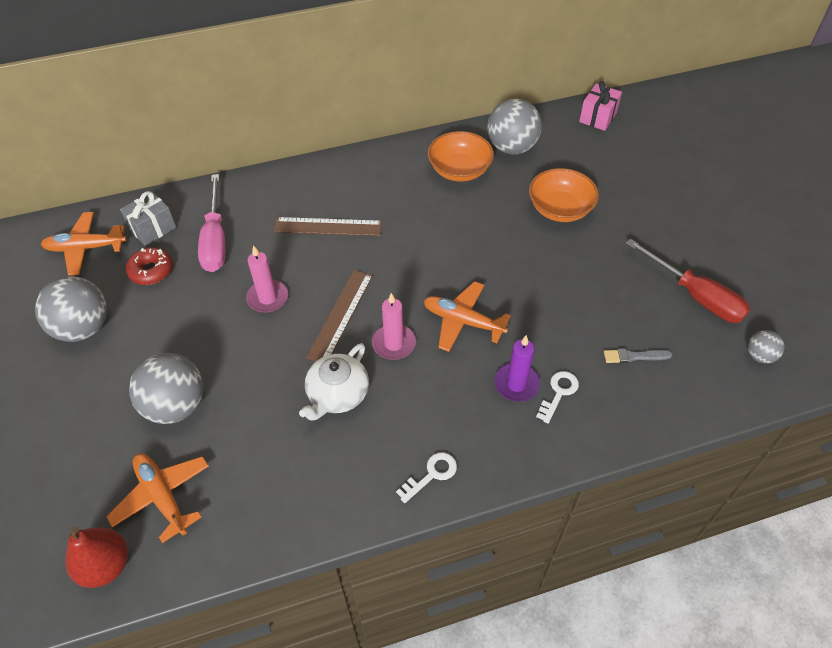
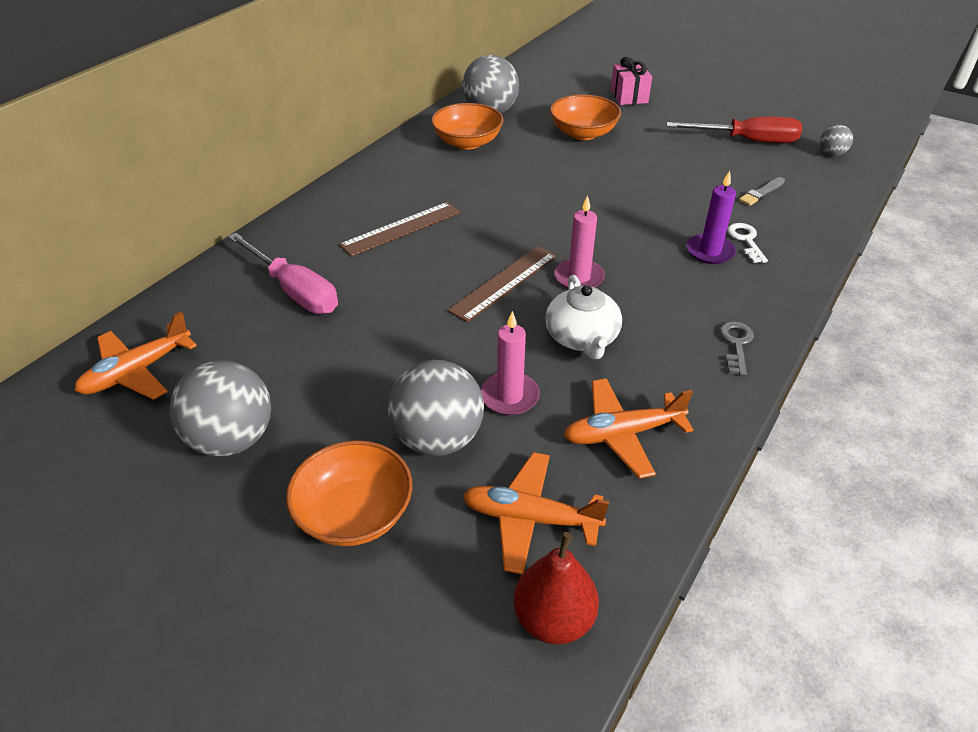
camera: 40 degrees left, 10 degrees down
grey gift [120,191,176,246] -> none
red donut [126,247,173,285] -> none
pink candle [246,245,288,313] -> pink candle moved to [481,311,540,415]
brown ruler [306,270,373,361] -> brown ruler turned 60 degrees clockwise [448,246,557,323]
white key [396,452,457,503] -> grey key [719,321,754,376]
orange plane [424,281,511,352] -> orange plane moved to [563,378,693,479]
pink gift [579,81,622,131] -> pink gift moved to [611,57,652,105]
none -> orange bowl [286,440,412,546]

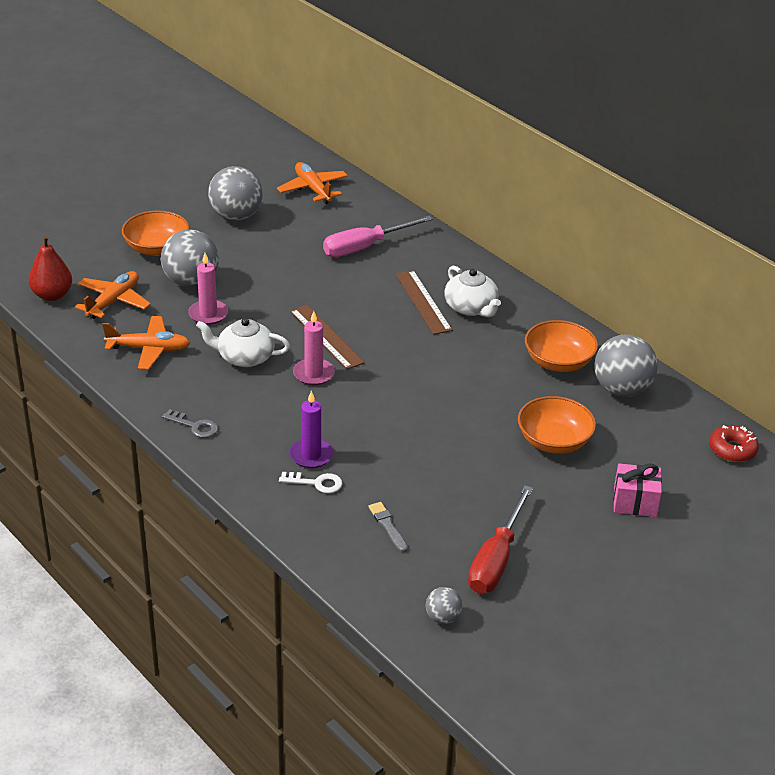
camera: 105 degrees right, 5 degrees down
orange plane [563,378,693,479] -> orange plane turned 90 degrees clockwise [102,316,190,370]
none -> white teapot [444,265,501,317]
none -> red donut [709,425,759,462]

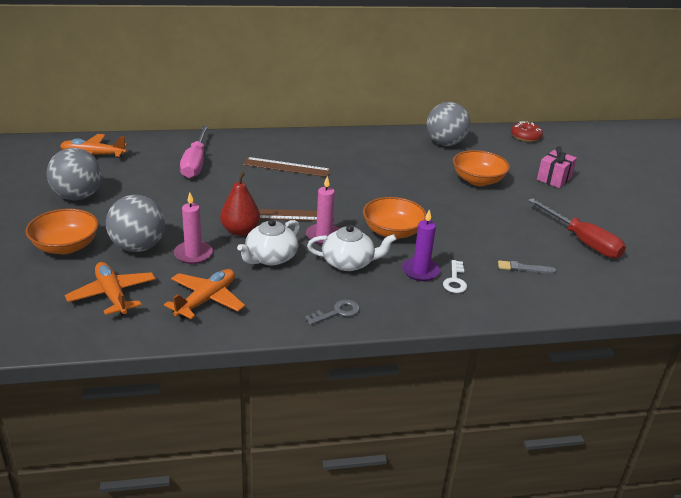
camera: 60 degrees left, 5 degrees down
red pear [28,235,72,301] -> red pear moved to [220,171,260,236]
white key [279,472,342,493] -> white key turned 150 degrees clockwise [443,260,467,293]
grey ball [426,587,463,624] -> none
white teapot [444,265,501,317] -> white teapot moved to [307,225,396,271]
orange bowl [525,320,598,372] -> orange bowl moved to [363,197,427,239]

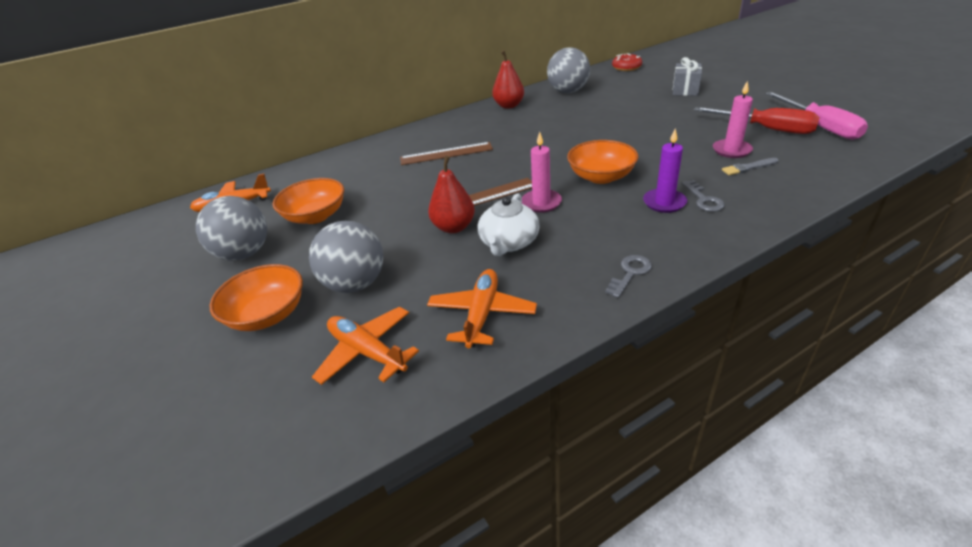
camera: 15 degrees left, 5 degrees up
pink candle [174,192,213,264] -> pink candle moved to [713,81,753,158]
pink screwdriver [180,125,209,179] -> pink screwdriver moved to [765,92,868,140]
white teapot [307,225,396,271] -> none
white key [443,260,467,293] -> grey key [682,180,725,212]
orange bowl [453,150,510,186] -> orange bowl moved to [273,178,344,224]
pink gift [537,146,577,188] -> grey gift [673,57,702,96]
none -> red pear [492,50,524,109]

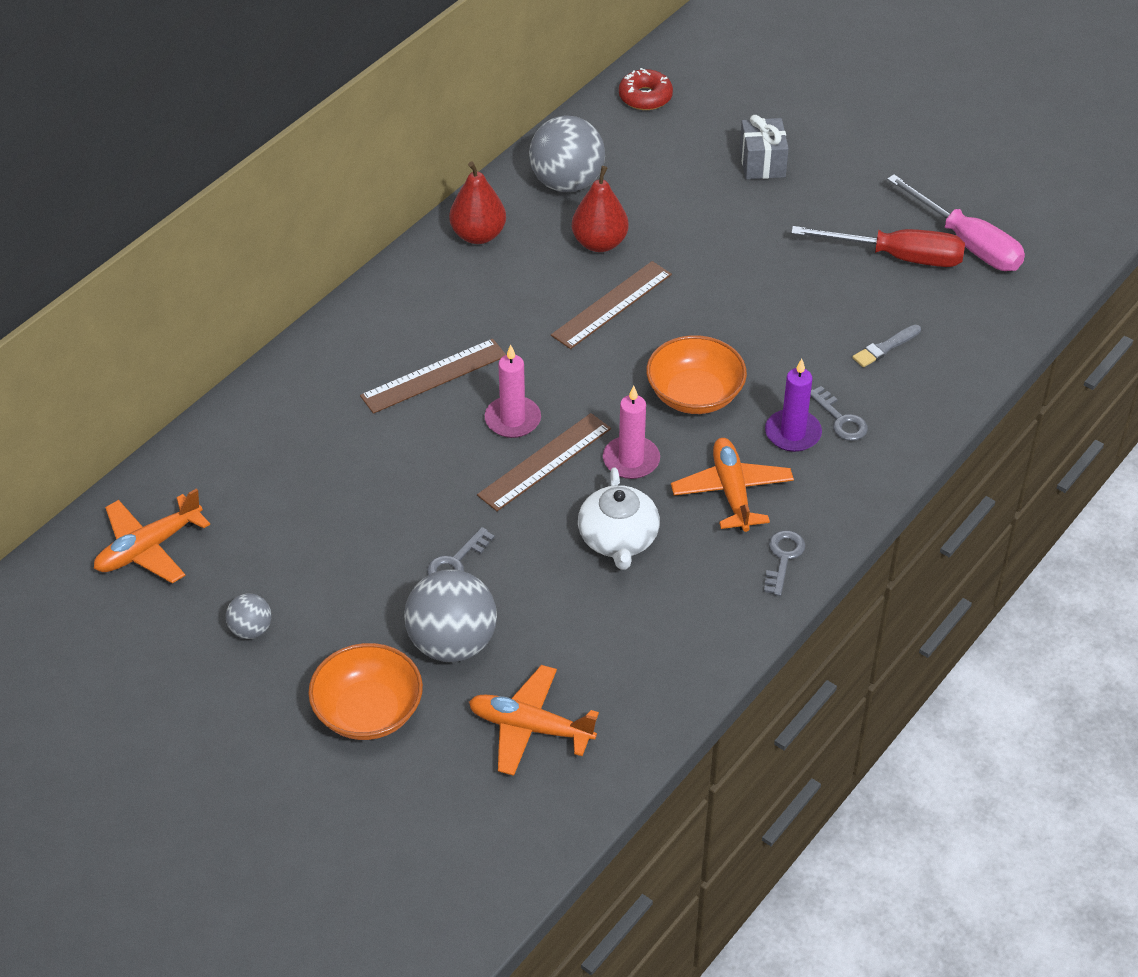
camera: 25 degrees left, 10 degrees up
grey ball [196,196,267,261] -> grey ball [225,593,272,639], size x0.50
orange bowl [273,178,344,224] -> none
orange plane [427,269,537,348] -> orange plane moved to [671,438,794,532]
red pear [428,156,475,233] -> red pear moved to [572,166,629,252]
pink candle [713,81,753,158] -> pink candle moved to [485,345,541,438]
none -> grey key [427,527,495,575]
none -> brown ruler [551,261,672,349]

